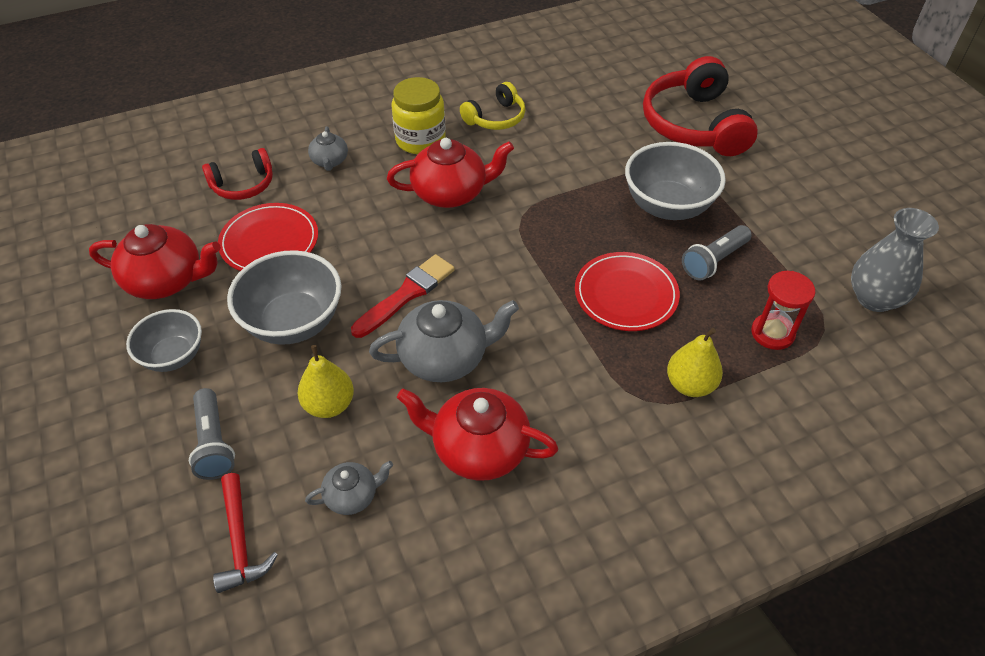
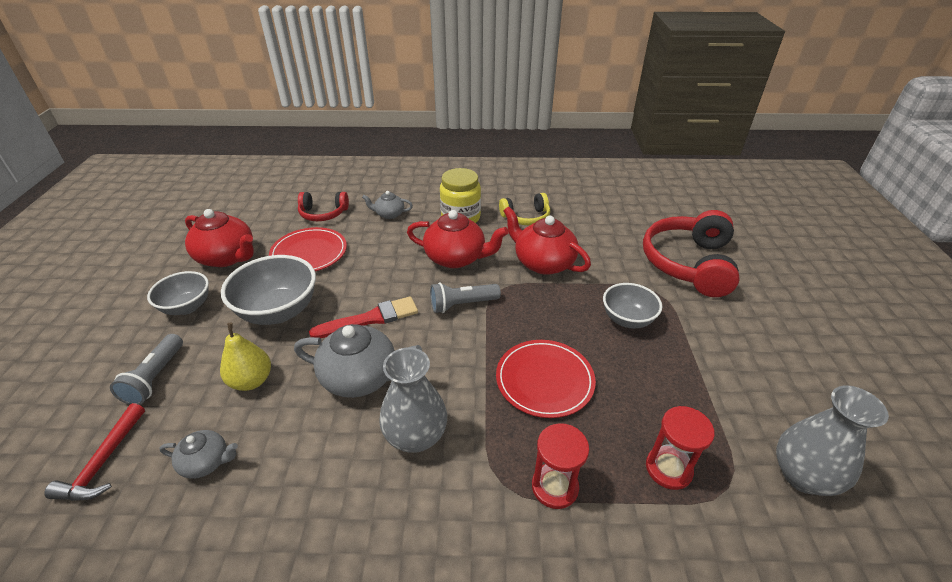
camera: 25 degrees right, 10 degrees down
grey teapot [308,126,348,171] -> grey teapot turned 75 degrees clockwise [362,191,413,219]
red teapot [397,388,558,481] -> red teapot moved to [504,207,591,275]
grey bowl [625,142,726,220] -> grey bowl [603,283,662,328], size x0.64
yellow pear [667,328,723,397] -> red hourglass [532,423,589,509]
grey flashlight [682,225,752,281] -> grey flashlight moved to [430,282,501,313]
none -> grey vase [379,347,447,453]

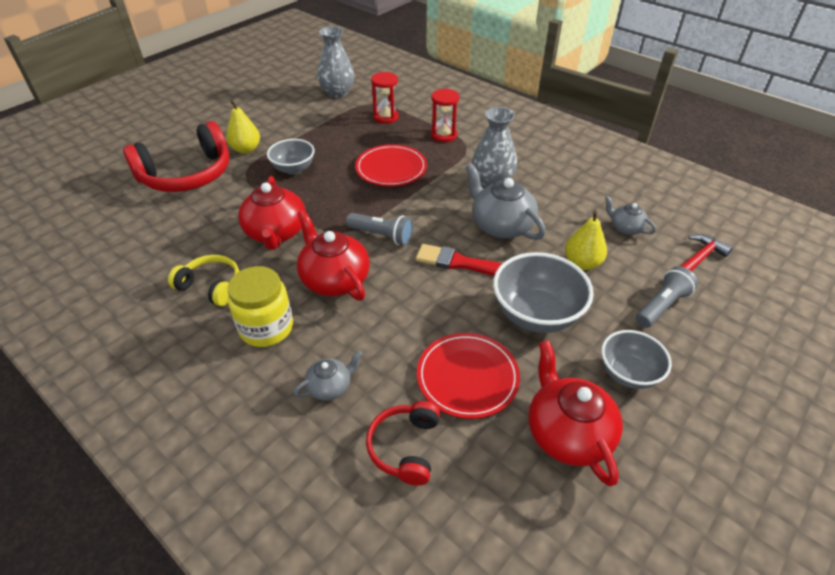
camera: 140 degrees left, 5 degrees up
red headphones [298,192,349,221] -> red headphones turned 120 degrees counterclockwise [366,401,440,485]
grey teapot [362,191,413,219] -> grey teapot turned 75 degrees counterclockwise [293,351,362,401]
none -> yellow pear [226,100,260,154]

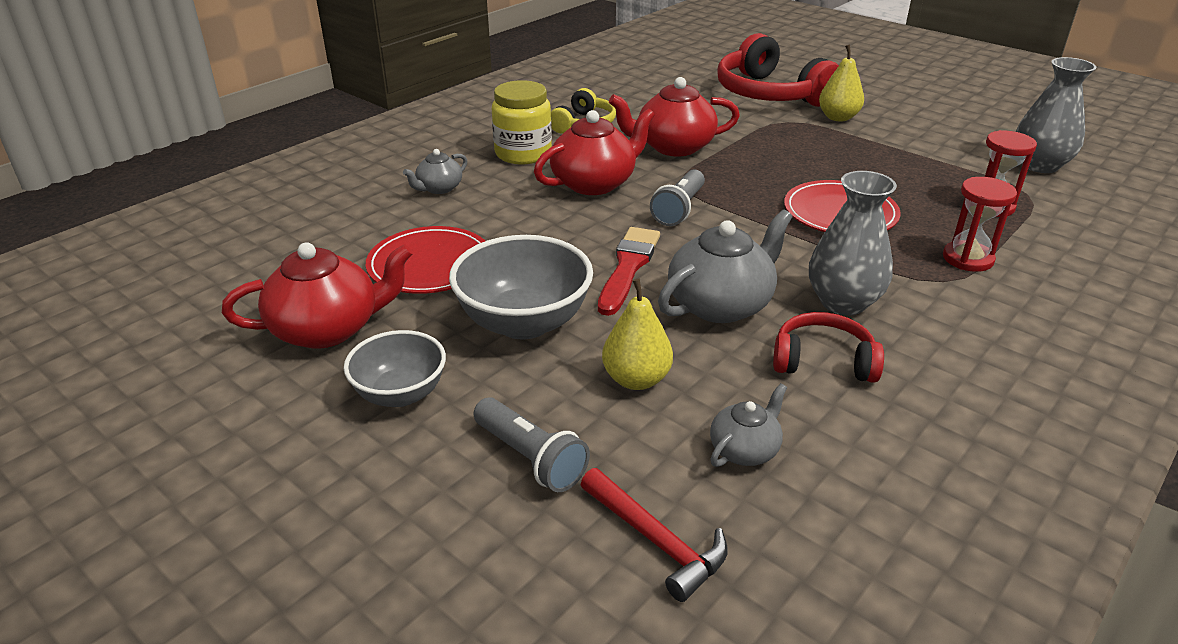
camera: 90 degrees right, 10 degrees down
grey bowl [267,139,315,175] -> none
grey teapot [293,351,362,401] -> grey teapot turned 75 degrees clockwise [403,149,467,194]
red headphones [366,401,440,485] -> red headphones moved to [773,312,884,383]

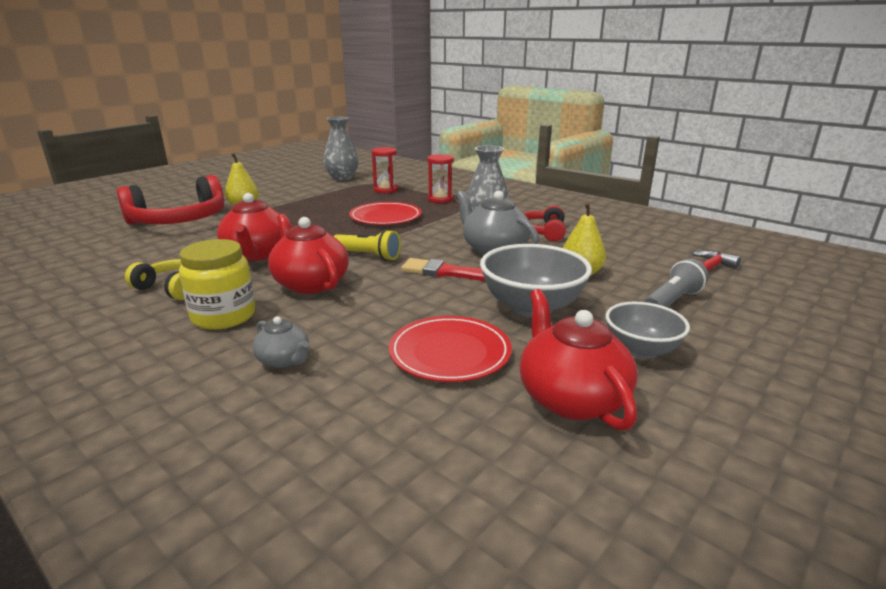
camera: 90 degrees left, 10 degrees down
grey flashlight [650,170,705,226] -> yellow flashlight [334,229,401,261]
grey teapot [710,383,787,467] -> none

